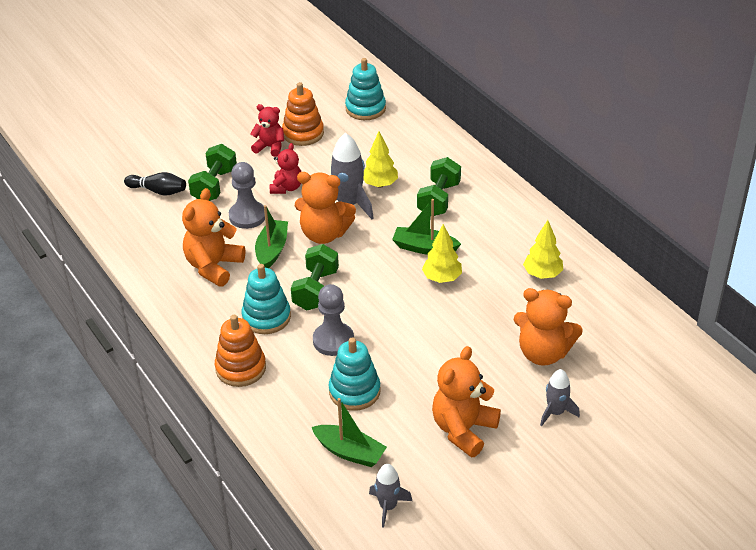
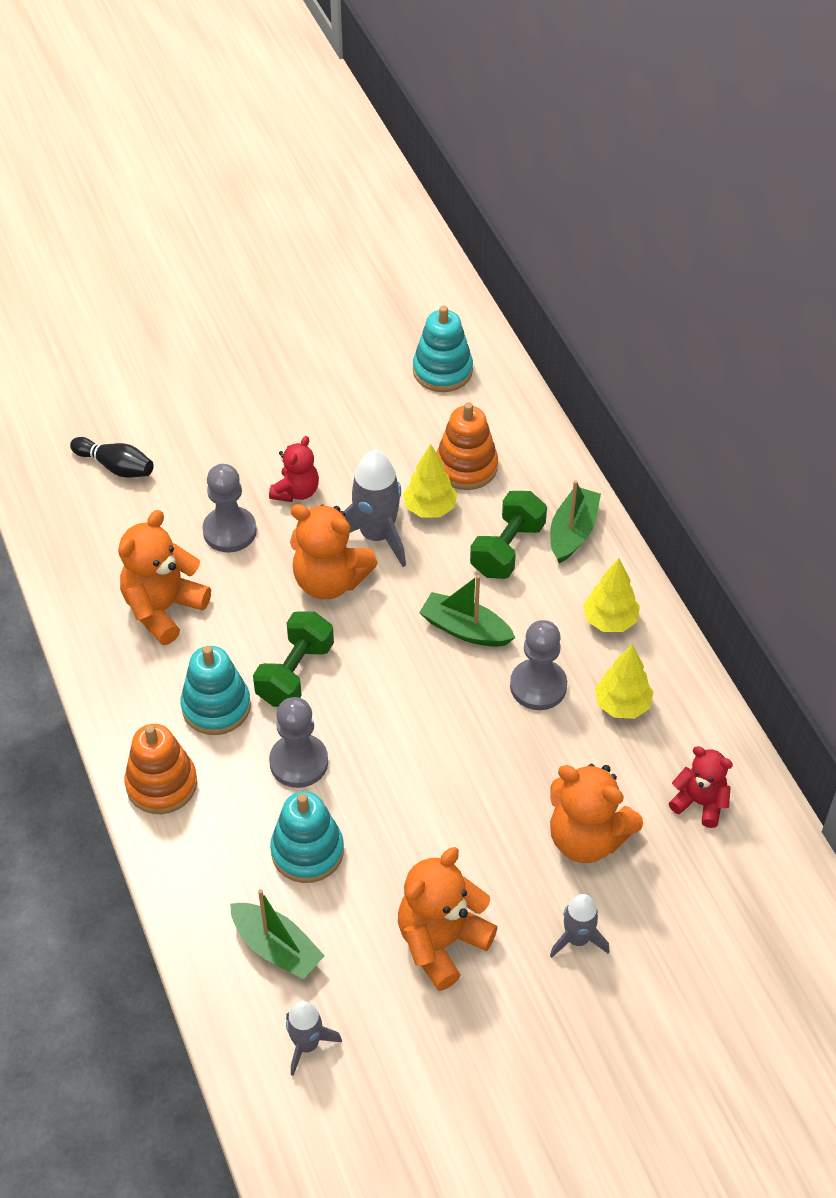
camera: 10 degrees right, 10 degrees up
green dumbbell [188,144,237,201] -> none
red teddy bear [250,104,284,157] -> red teddy bear moved to [669,746,733,828]
green boat [255,205,288,268] -> green boat moved to [550,480,601,563]
orange stacking toy [282,82,324,146] -> orange stacking toy moved to [436,402,498,490]
yellow tree [422,224,462,283] -> yellow tree moved to [583,558,640,632]
none -> grey pawn [510,620,567,710]

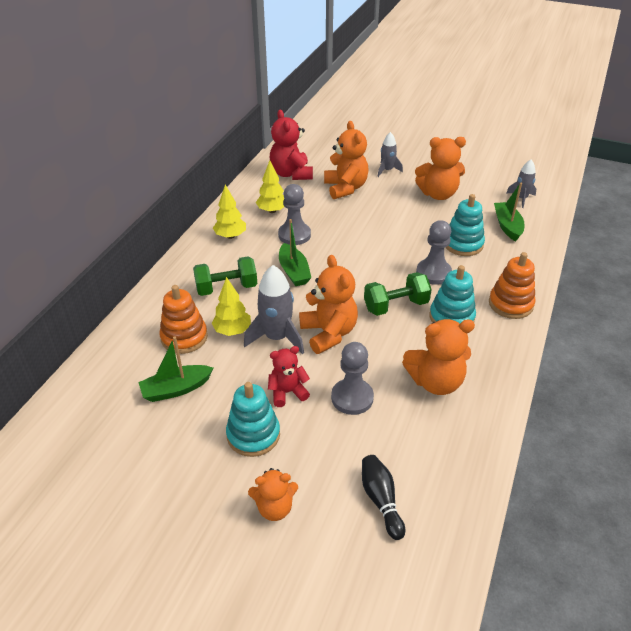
camera: 135 degrees left, 10 degrees down
turquoise stacking toy [413,306,473,392] -> turquoise stacking toy moved to [226,382,280,457]
green boat [550,480,601,563] -> green boat moved to [138,337,213,402]
red teddy bear [669,746,733,828] -> red teddy bear [269,110,313,180], size x1.62
none -> orange teddy bear [248,468,298,521]

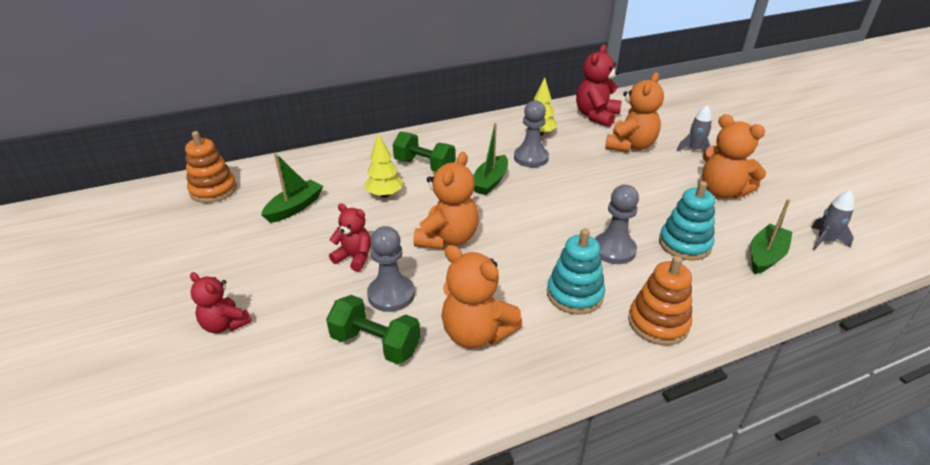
camera: 45 degrees right, 5 degrees down
green boat [138,337,213,402] -> green boat turned 105 degrees clockwise [261,153,323,223]
orange stacking toy [159,285,208,354] -> orange stacking toy moved to [185,131,237,203]
yellow tree [213,185,246,239] -> none
turquoise stacking toy [226,382,280,457] -> none
grey rocket [244,265,304,354] -> none
orange teddy bear [248,468,298,521] -> red teddy bear [190,272,252,333]
black bowling pin [362,455,405,540] -> none
green dumbbell [364,272,432,316] -> green dumbbell moved to [326,295,421,364]

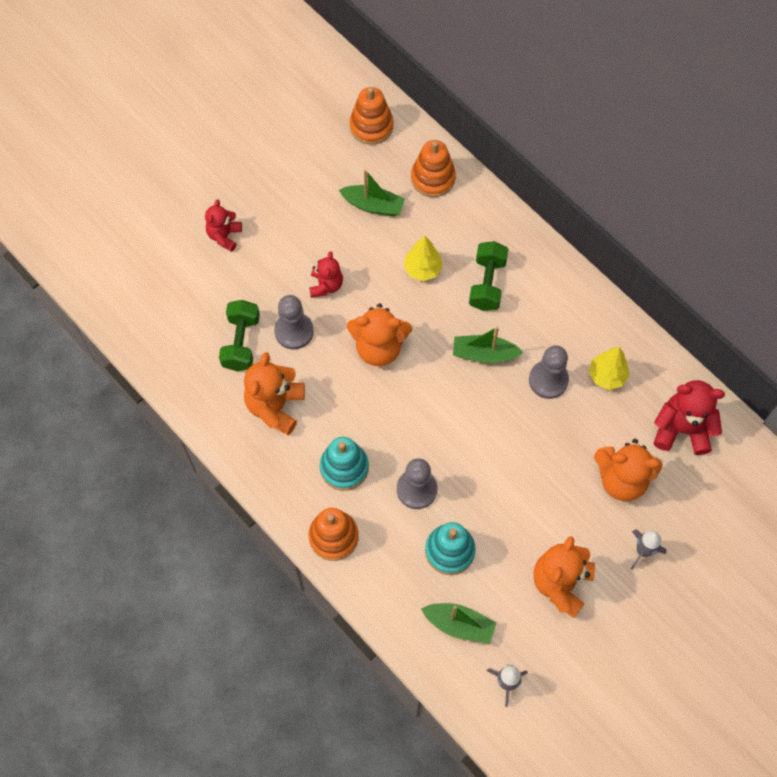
camera: 70 degrees right, 30 degrees up
none -> orange stacking toy [411,140,456,197]

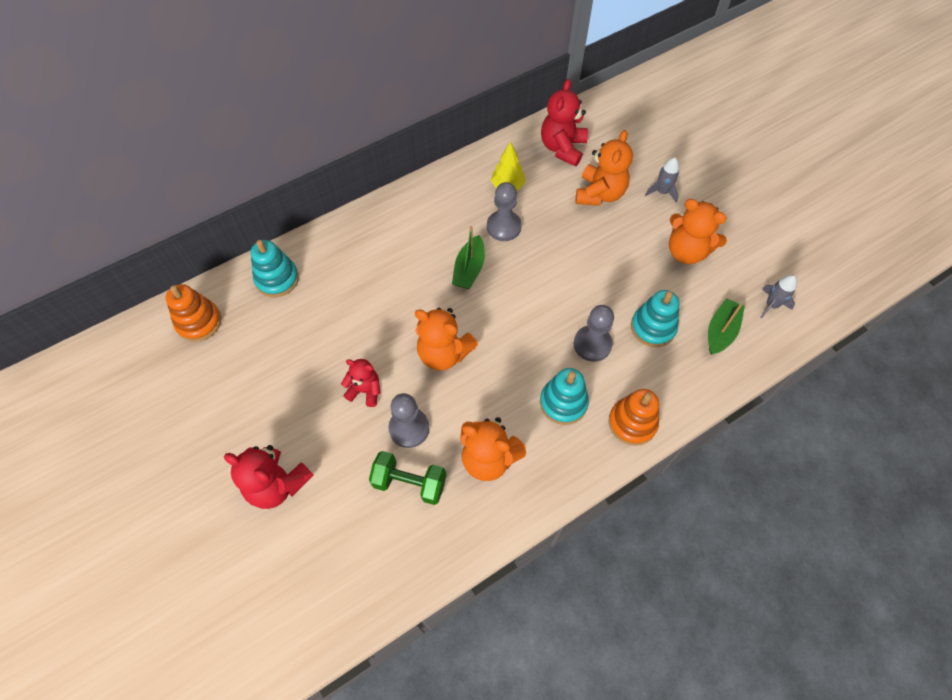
camera: 80 degrees left, 5 degrees down
red teddy bear [205,199,242,252] -> red teddy bear [224,445,314,509], size x1.62
green boat [339,170,405,216] -> none
orange teddy bear [347,303,412,366] -> orange teddy bear turned 105 degrees clockwise [415,308,478,370]
yellow tree [404,236,443,281] -> none
orange stacking toy [411,140,456,197] -> turquoise stacking toy [251,240,299,297]
green dumbbell [469,241,508,311] -> none

